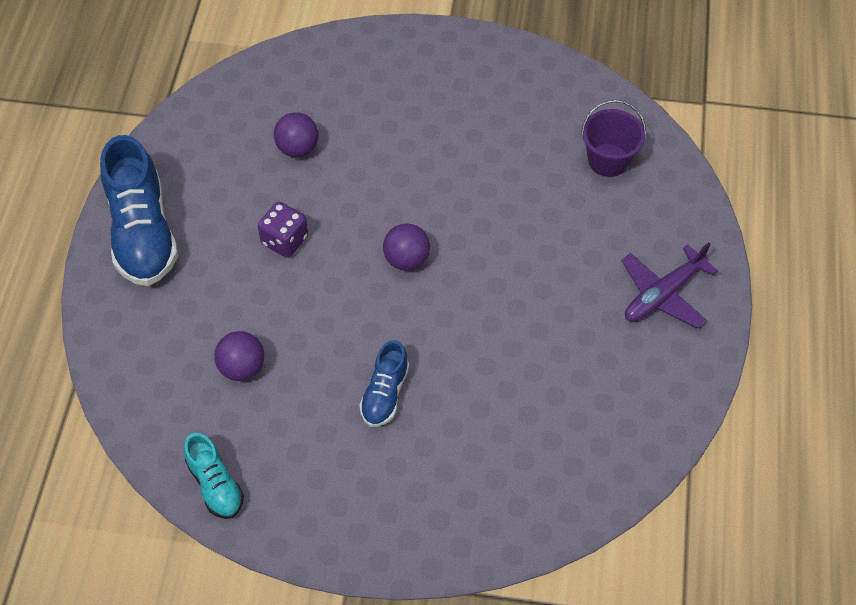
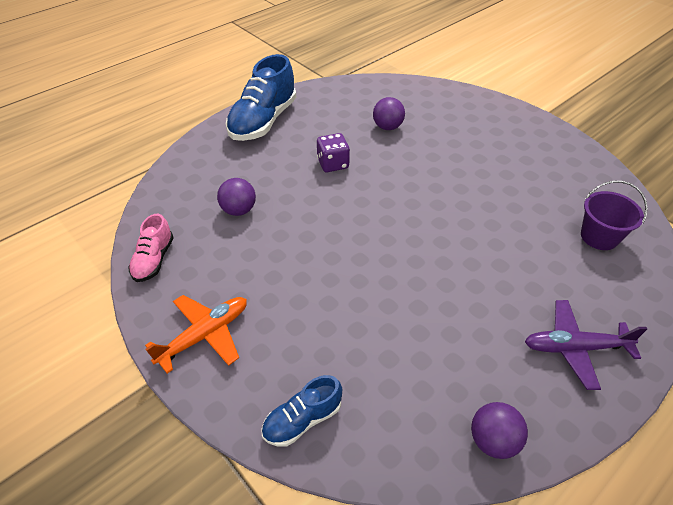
camera: 40 degrees right, 10 degrees down
turquoise shoe [184,433,244,519] -> pink shoe [128,214,174,282]
blue shoe [359,340,409,427] -> blue shoe moved to [261,375,342,447]
purple ball [383,223,430,271] -> purple ball moved to [471,402,528,459]
none -> orange plane [145,295,247,374]

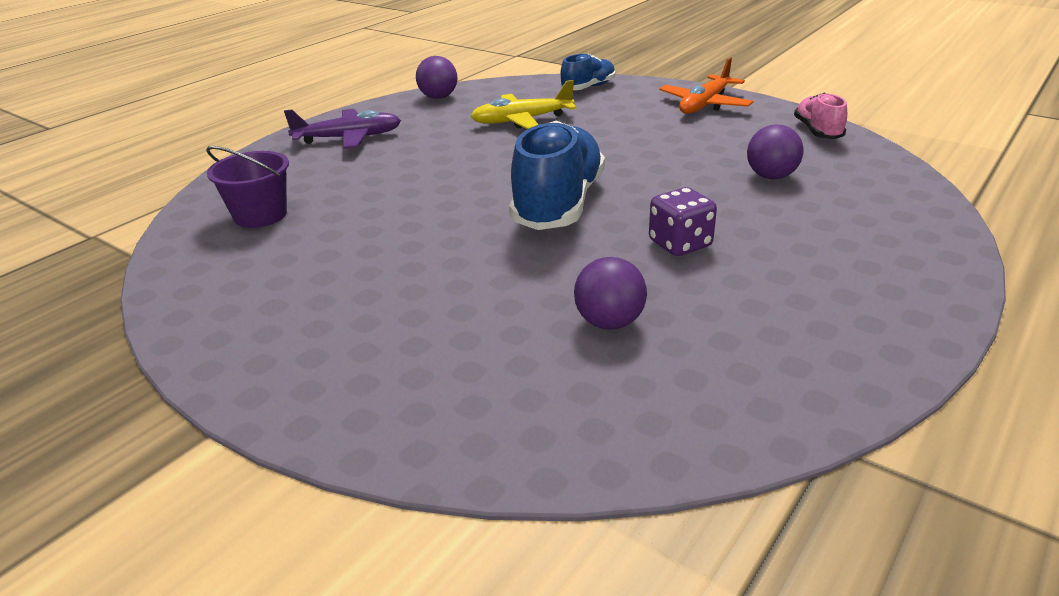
camera: 170 degrees right, 15 degrees down
blue shoe [226,54,296,141] -> blue shoe moved to [509,121,605,230]
none -> yellow plane [470,80,576,129]

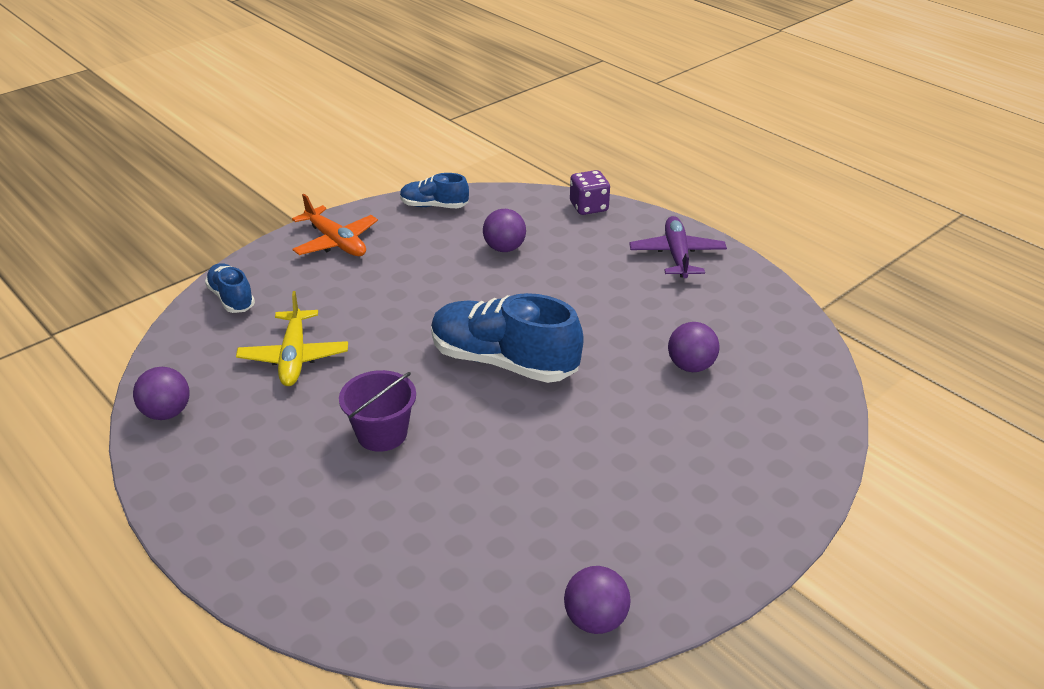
camera: 80 degrees left, 5 degrees up
purple bucket [206,146,289,228] -> purple bucket moved to [339,370,416,452]
purple plane [284,109,401,149] -> purple plane moved to [629,216,727,278]
purple dice [649,187,717,256] -> purple dice moved to [570,170,610,215]
pink shoe [794,93,847,139] -> blue shoe [400,173,469,208]
none -> purple ball [564,566,631,634]

